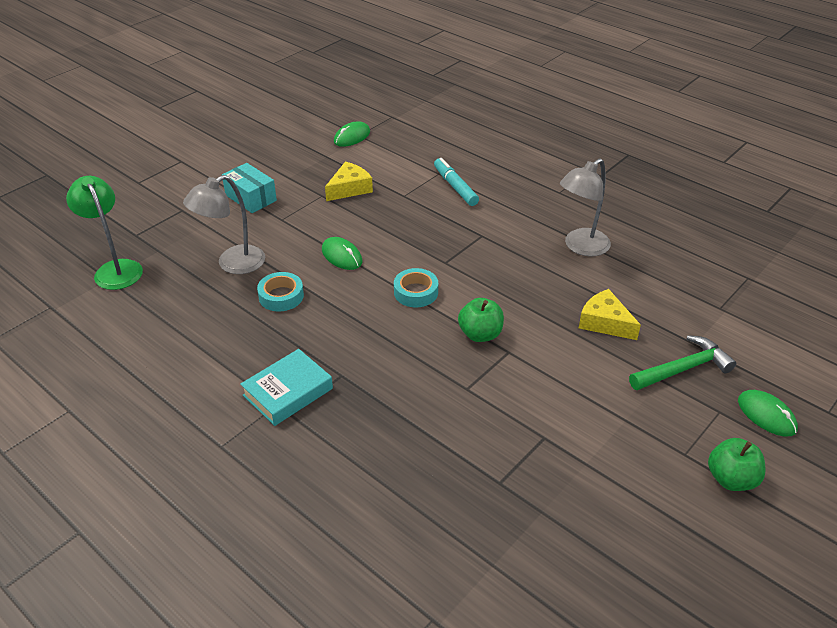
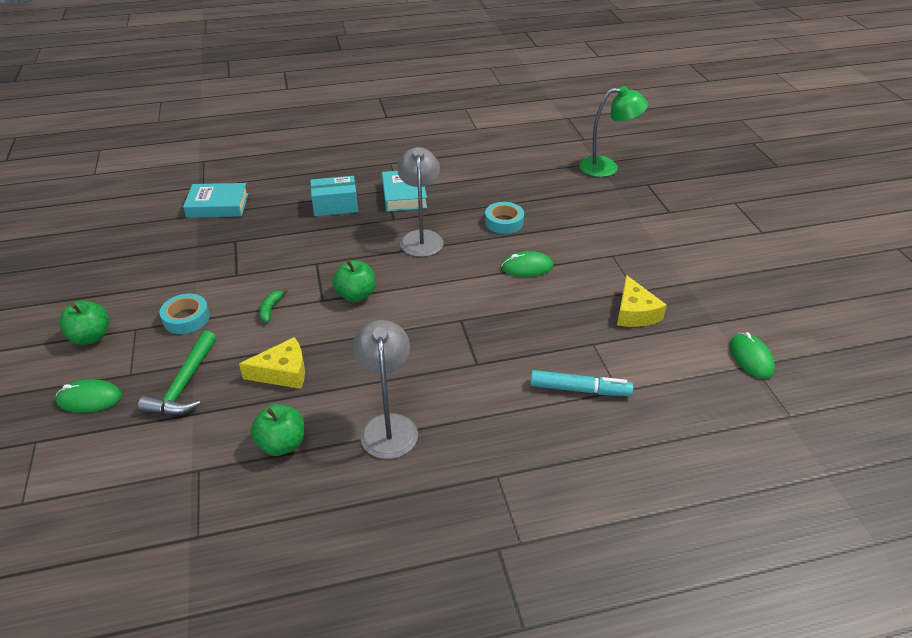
camera: 125 degrees right, 0 degrees up
grey lamp [183,175,265,274] -> grey lamp moved to [397,147,444,257]
turquoise box [222,163,277,213] -> turquoise box moved to [310,176,358,216]
turquoise tape [394,268,438,307] -> turquoise tape moved to [159,294,210,334]
none -> turquoise book [183,183,248,218]
none -> green apple [251,404,304,456]
none -> green banana [259,289,288,322]

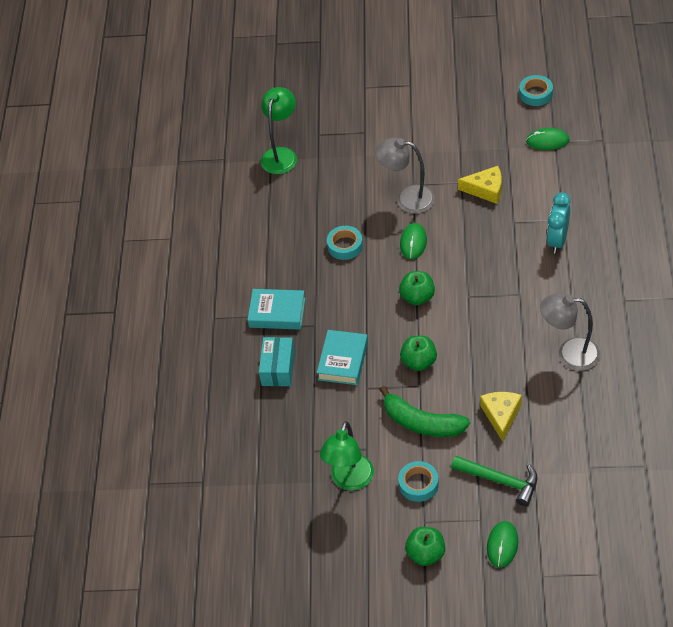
camera: 70 degrees left, 10 degrees up
turquoise book [183,183,248,218] -> turquoise book moved to [317,330,368,385]
green apple [251,404,304,456] -> green apple moved to [399,271,435,305]
green banana [259,289,288,322] -> green banana [379,386,470,437], size x2.31
grey lamp [397,147,444,257] -> grey lamp moved to [375,138,435,214]
turquoise marker [530,370,633,396] -> turquoise clock [547,192,571,253]
none -> green lamp [320,421,374,491]
none -> turquoise tape [519,75,553,106]

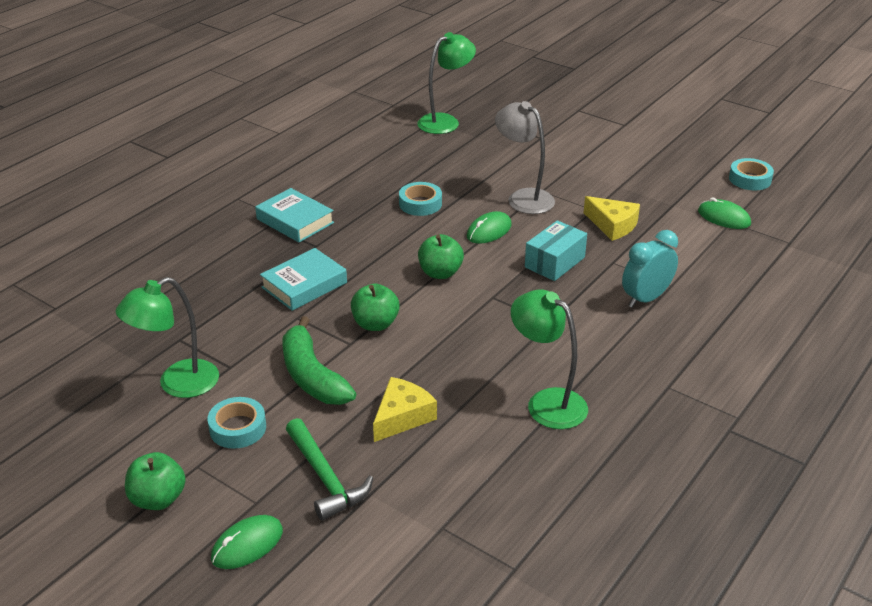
camera: 30 degrees right, 15 degrees down
turquoise box [259,337,295,386] -> turquoise box moved to [525,220,587,281]
grey lamp [540,293,600,371] -> green lamp [511,289,588,429]

